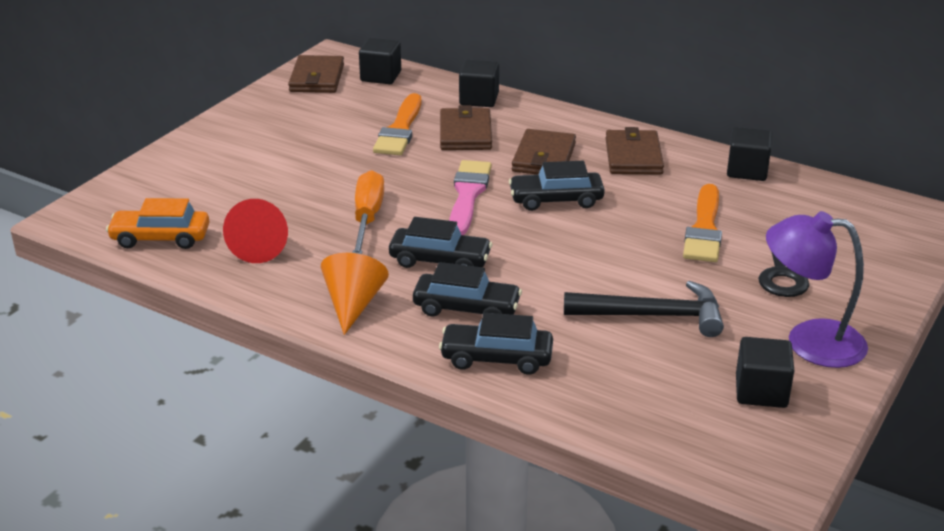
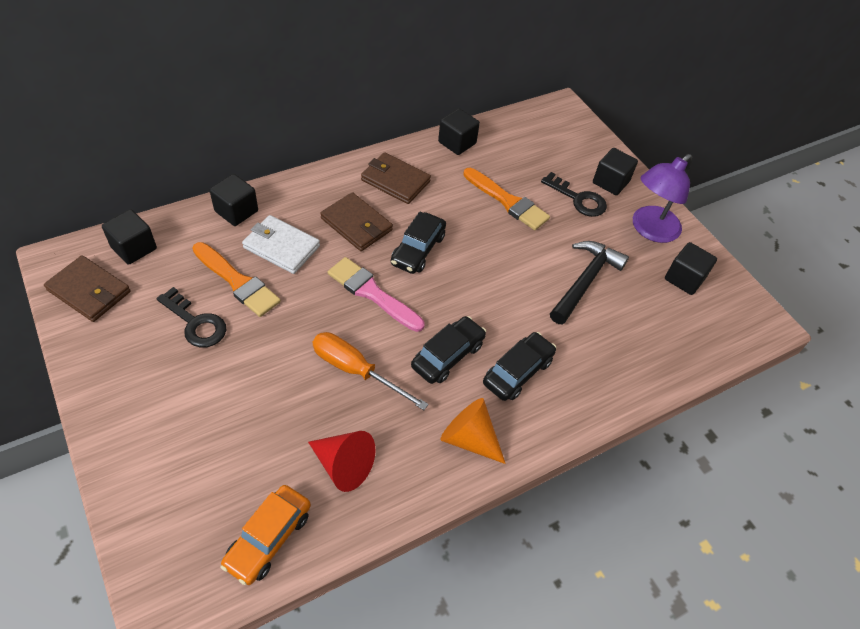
camera: 65 degrees left, 20 degrees up
black car [439,313,553,375] -> none
brown wallet [440,105,492,150] -> white wallet [242,215,320,274]
none -> black key [156,287,226,348]
none -> black cube [593,148,638,195]

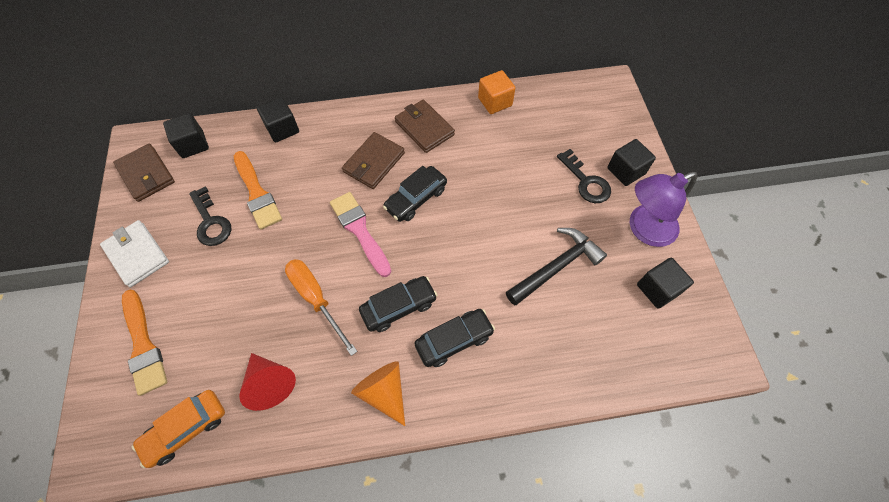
camera: 25 degrees right, 10 degrees up
white wallet [242,215,320,274] -> white wallet moved to [100,220,169,287]
brown wallet [320,192,393,251] -> brown wallet turned 60 degrees clockwise [342,132,405,189]
black cube [438,108,480,155] -> orange cube [478,70,515,114]
orange brush [463,168,550,230] -> orange brush moved to [122,290,167,396]

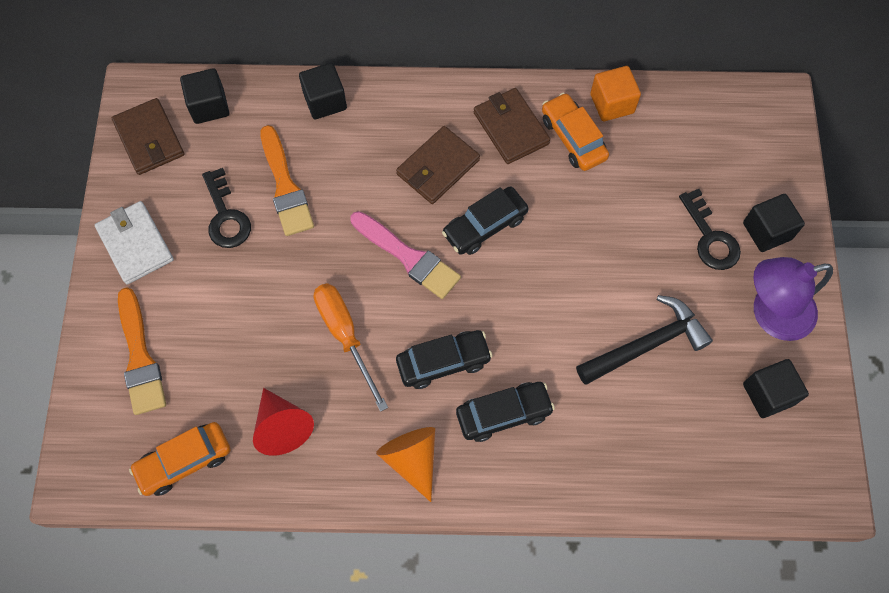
camera: 10 degrees right, 5 degrees up
pink brush [330,192,391,277] -> pink brush turned 150 degrees clockwise [350,211,461,299]
none -> orange car [542,93,609,171]

